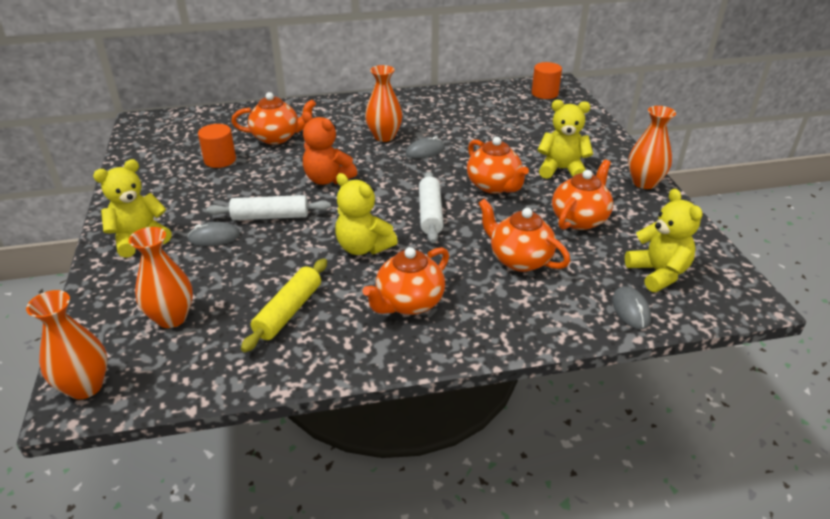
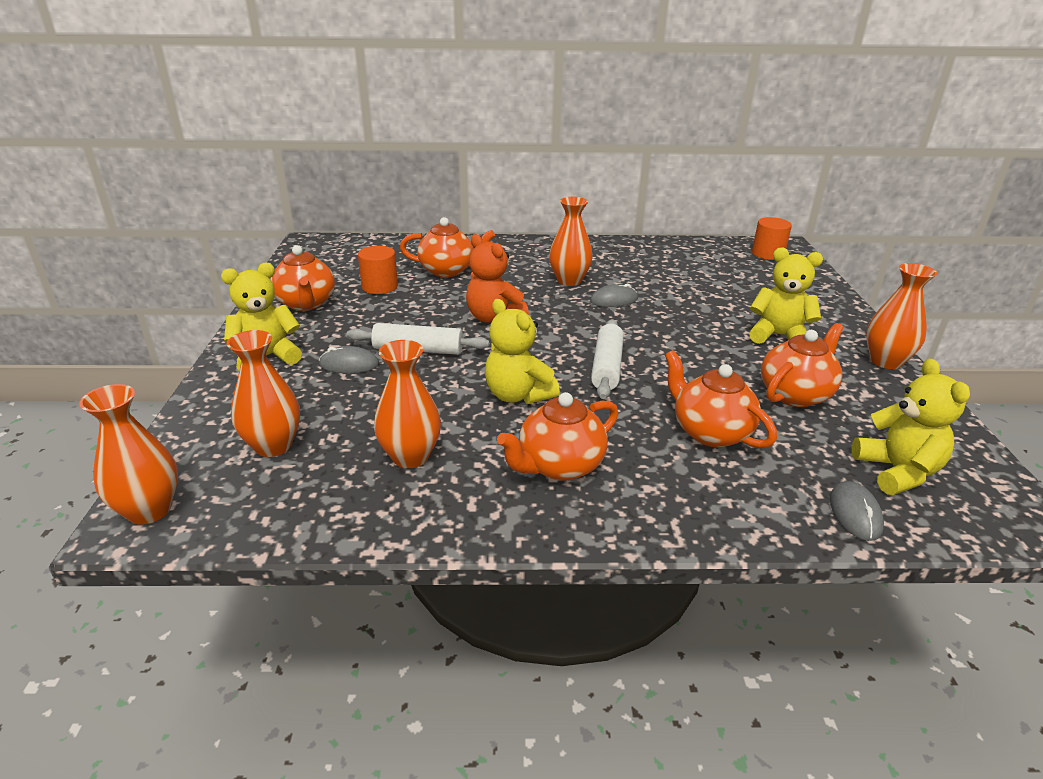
camera: 10 degrees right, 5 degrees down
yellow rolling pin [241,259,327,352] -> orange vase [374,340,441,468]
orange teapot [467,137,529,194] -> orange teapot moved to [270,245,335,311]

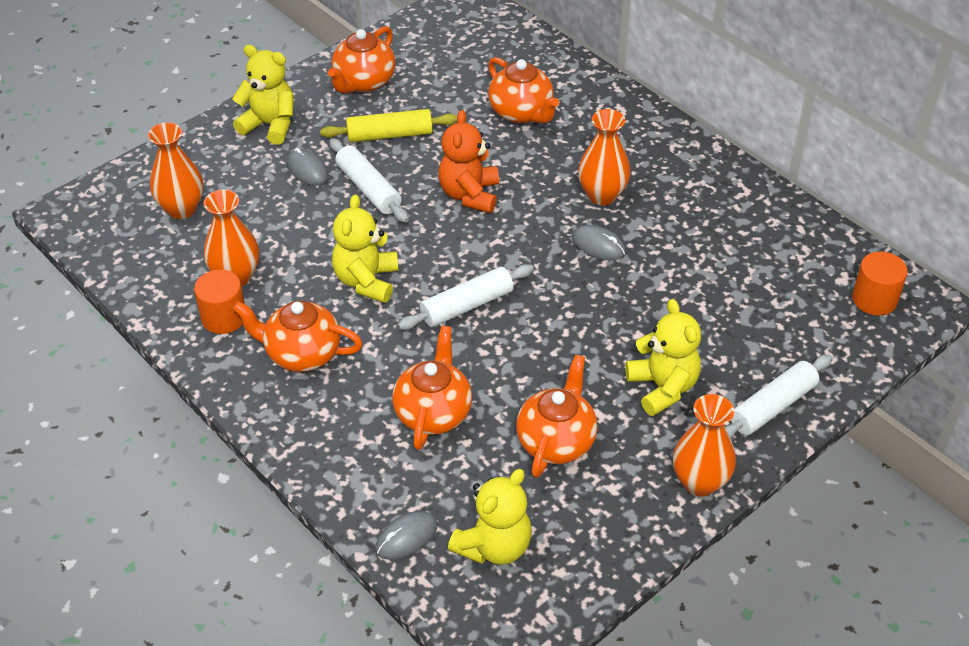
camera: 50 degrees right, 15 degrees up
orange vase [79,384,178,525] -> none
orange cylinder [358,246,398,294] -> orange cylinder moved to [194,269,245,334]
orange teapot [761,323,844,407] -> orange teapot turned 75 degrees counterclockwise [516,354,598,478]
none -> yellow rolling pin [320,109,457,142]
none -> white rolling pin [725,354,832,438]

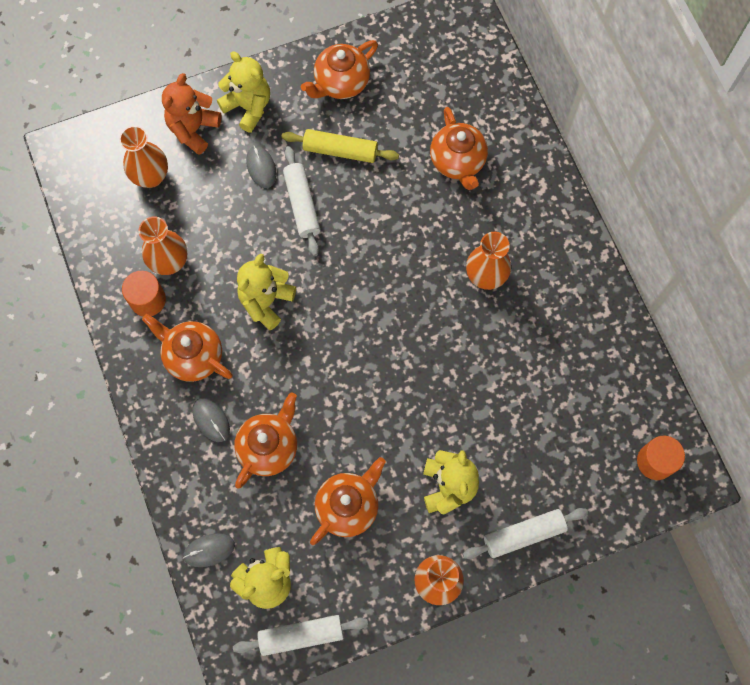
camera: 20 degrees right, 25 degrees up
white rolling pin [398,264,534,330] -> white rolling pin moved to [233,615,368,656]
orange teddy bear [439,110,499,213] -> orange teddy bear moved to [162,73,222,155]
grey mouse [572,225,626,260] -> grey mouse moved to [192,398,230,442]

